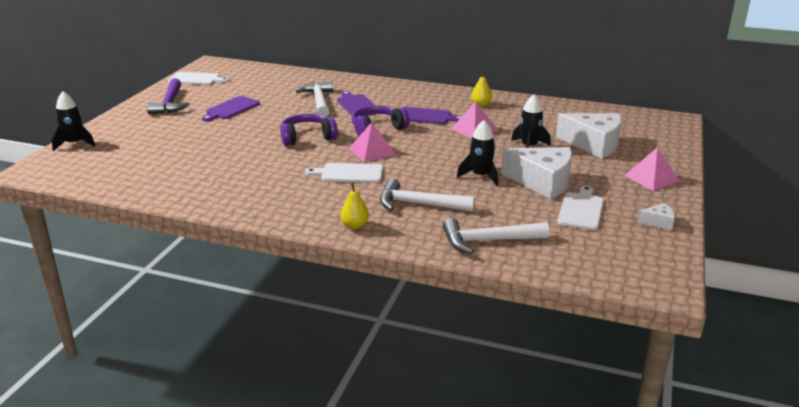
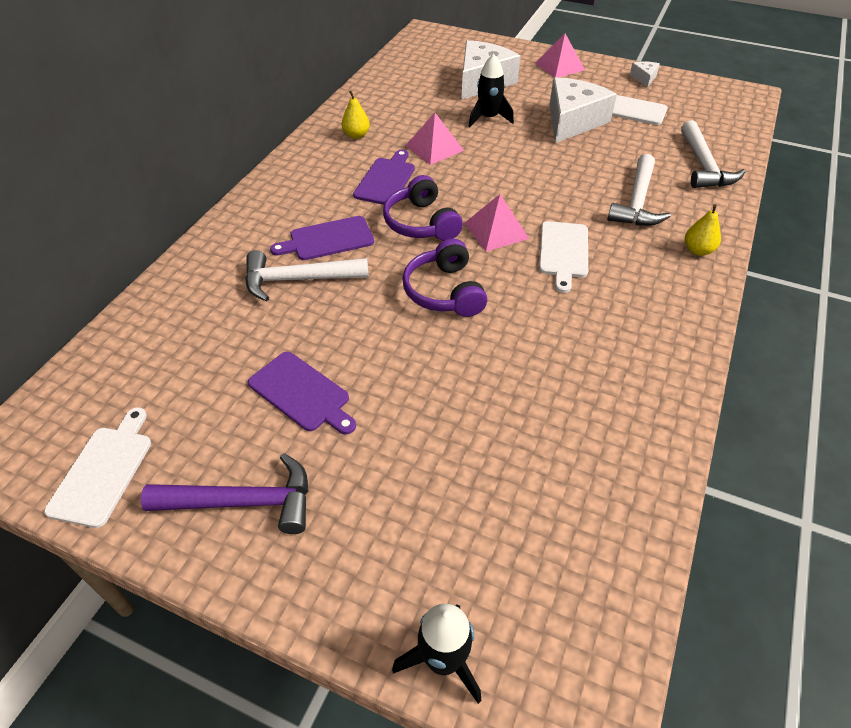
camera: 85 degrees left, 20 degrees up
black rocket [457,120,498,186] -> none

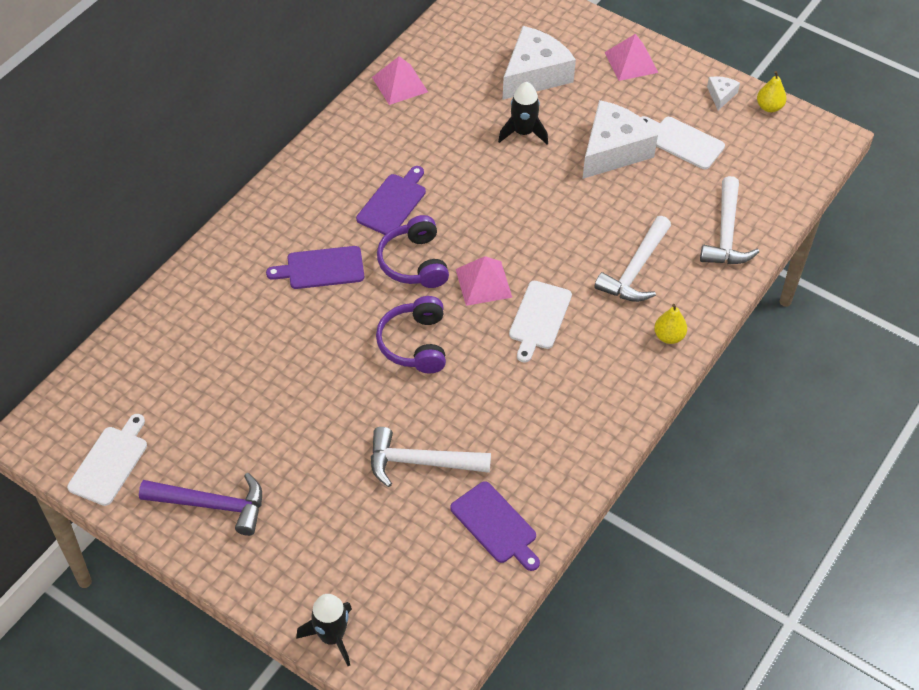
camera: 10 degrees right, 5 degrees up
white hammer [245,250,369,301] -> white hammer moved to [371,427,491,487]
purple cutting board [248,352,356,435] -> purple cutting board moved to [450,481,540,571]
yellow pear [342,91,370,139] -> yellow pear moved to [757,71,787,112]
pink pyramid [405,113,464,165] -> pink pyramid moved to [372,56,428,105]

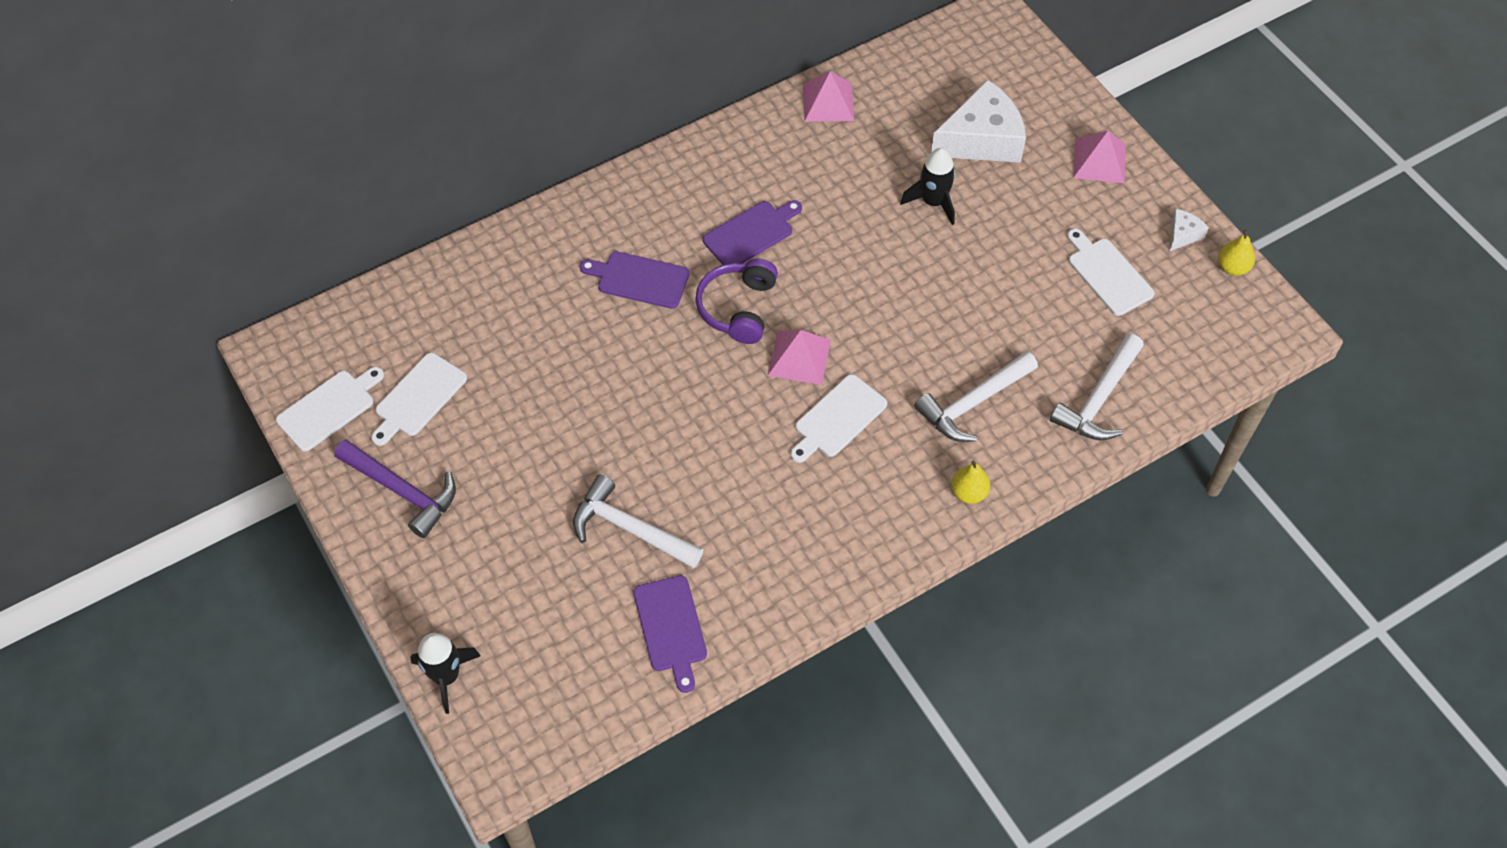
camera: 25 degrees right, 5 degrees up
purple headphones [376,296,446,373] -> none
white cheese [582,100,658,179] -> none
none -> white cutting board [371,353,467,446]

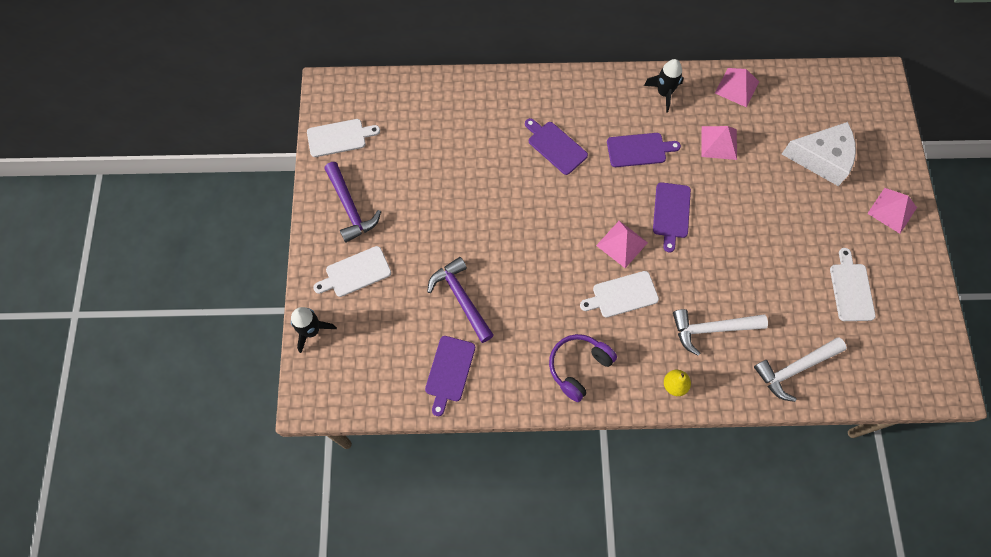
camera: 30 degrees right, 10 degrees up
white cutting board [371,353,467,446] -> white cutting board moved to [313,246,391,297]
white hammer [573,474,703,568] -> purple hammer [427,257,494,343]
purple headphones [695,258,778,344] -> purple headphones moved to [549,334,617,402]
black rocket [900,148,956,225] -> black rocket moved to [644,59,684,112]
white cheese [1169,209,1209,251] -> none
yellow pear [1218,229,1255,276] -> none
none -> purple cutting board [653,182,691,252]
none -> pink pyramid [701,126,737,160]

